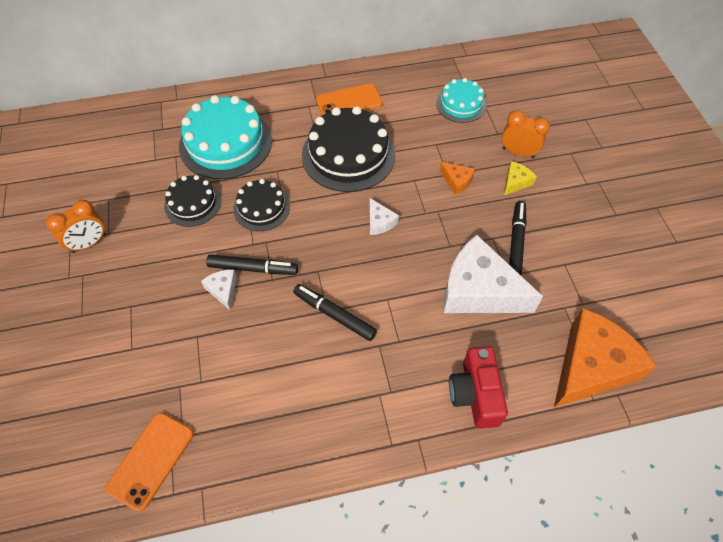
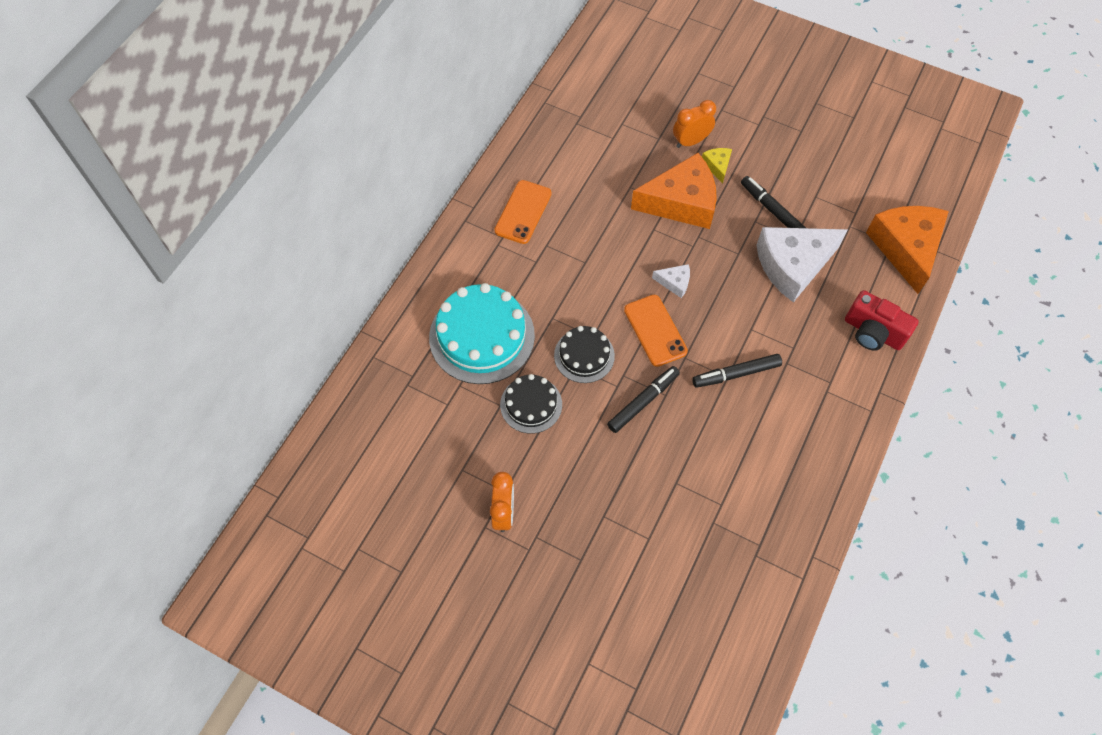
camera: 50 degrees left, 5 degrees up
orange phone [105,413,194,512] -> orange phone moved to [624,295,688,367]
white cheese [201,269,237,310] -> none
black cake [302,106,396,192] -> none
turquoise cake [436,78,487,123] -> none
orange cheese [439,162,475,195] -> orange cheese [631,153,717,229], size x2.31

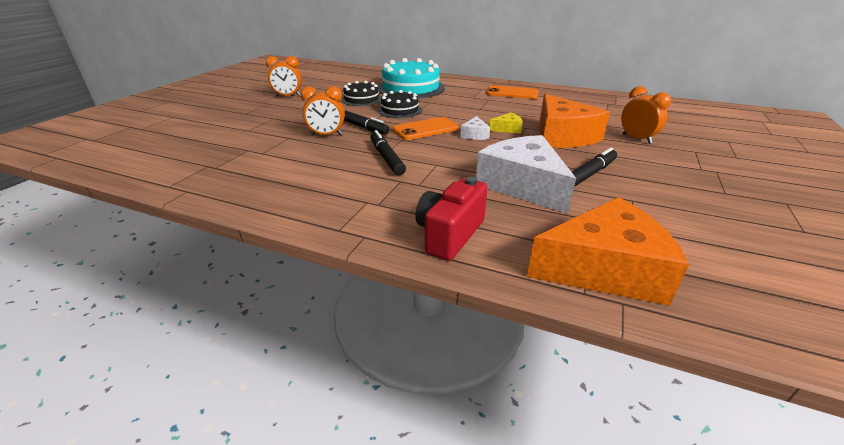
camera: 85 degrees right, 30 degrees down
yellow cheese [702,148,732,184] -> yellow cheese moved to [490,113,523,134]
none -> orange clock [301,86,345,136]

